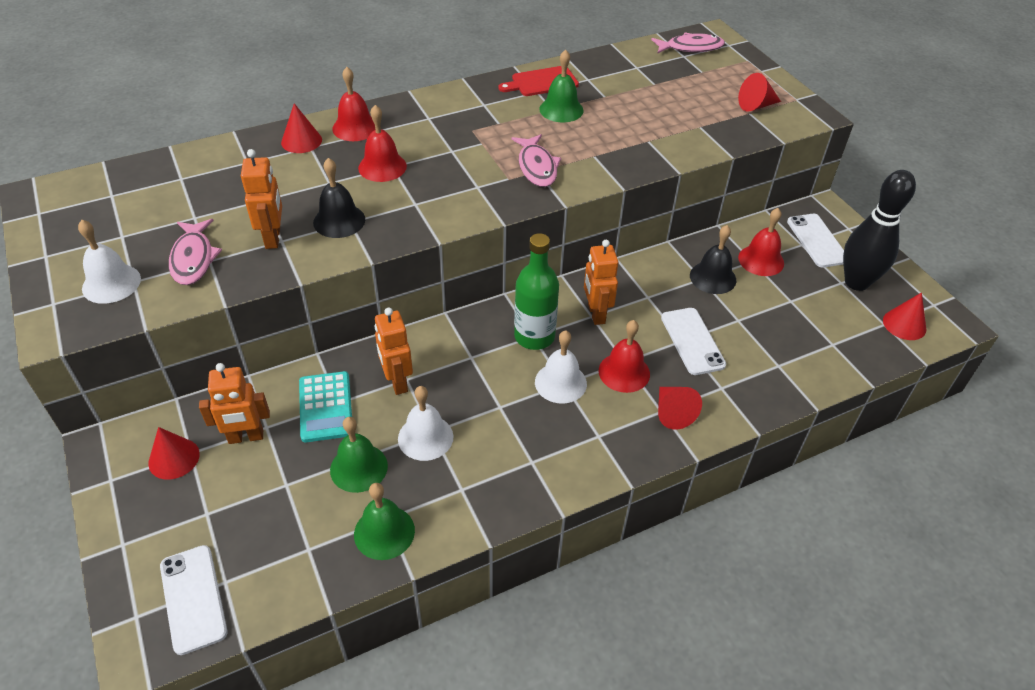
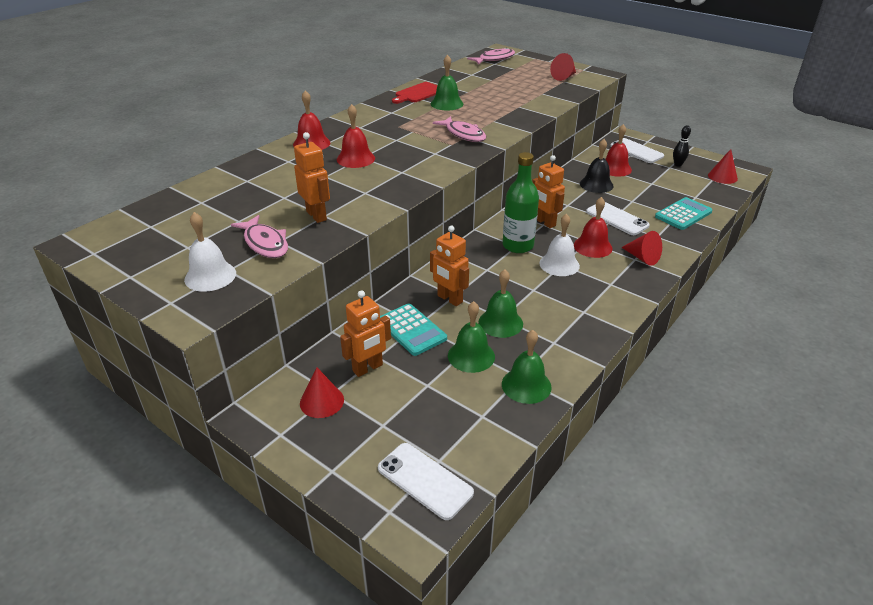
camera: 25 degrees left, 10 degrees down
red cone [281,103,322,153] -> none
black bell [313,158,365,238] -> none
white bell [398,386,453,461] -> green bell [479,270,523,338]
black bowling pin [843,170,916,291] -> black bowling pin [673,125,691,167], size x0.45
none -> turquoise calculator [655,197,713,230]

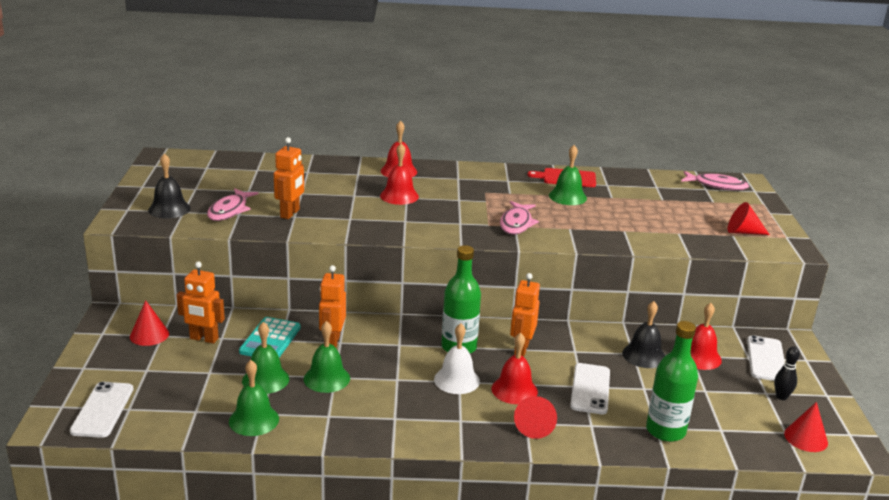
camera: 50 degrees right, 10 degrees down
white bell [184,212,236,292] -> black bell [148,153,191,219]
turquoise calculator [655,197,713,230] -> green bottle [646,321,698,442]

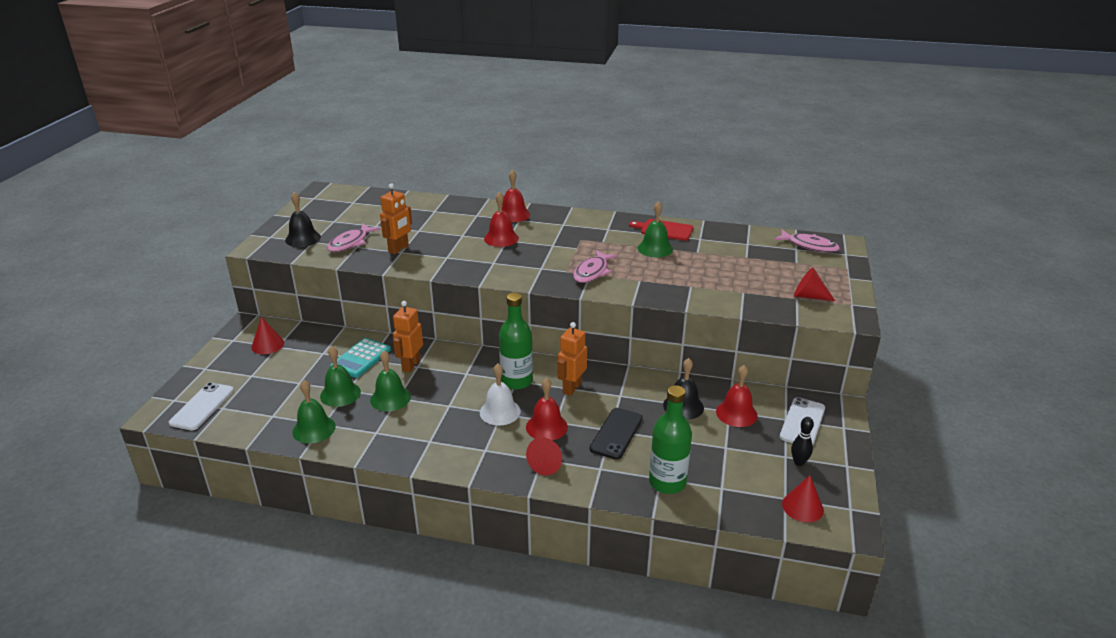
camera: 15 degrees right, 5 degrees up
orange robot [176,261,225,344] -> none
white phone [570,363,610,415] -> black phone [590,408,643,460]

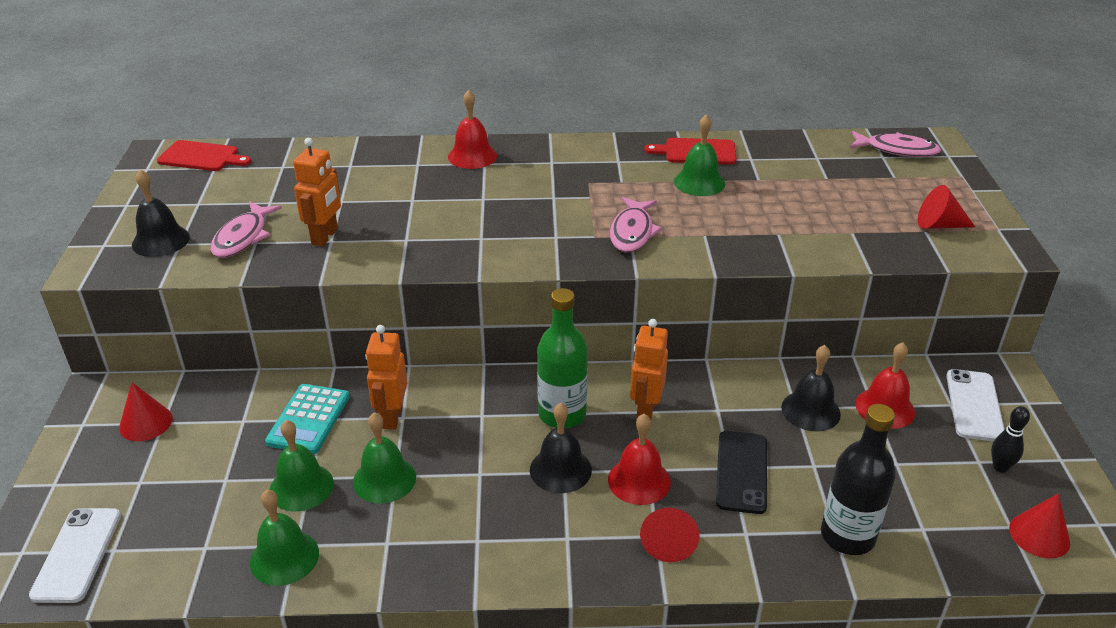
camera: 15 degrees left, 5 degrees up
white bell [480,364,521,425] -> black bell [530,403,592,493]
red bell [484,192,519,247] -> none
green bottle [649,385,692,494] -> black bottle [821,404,896,555]
none -> red cutting board [157,140,251,171]

